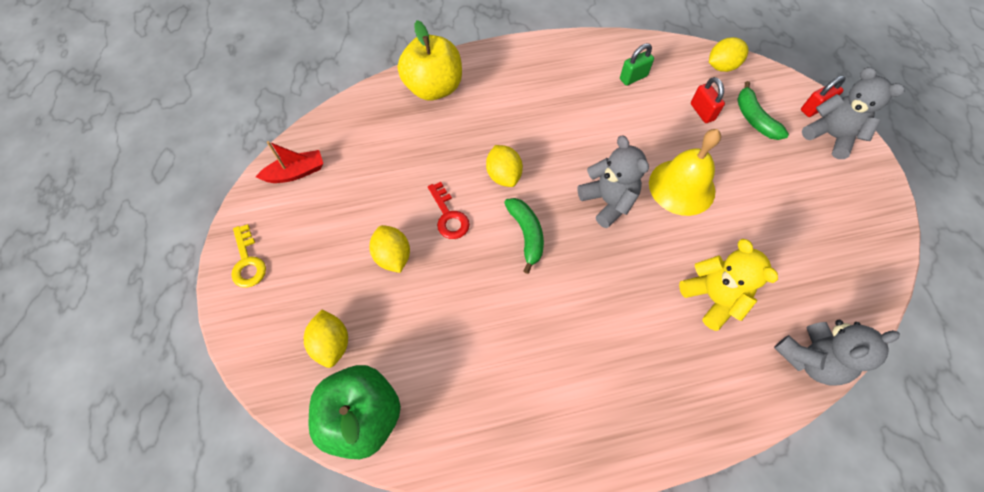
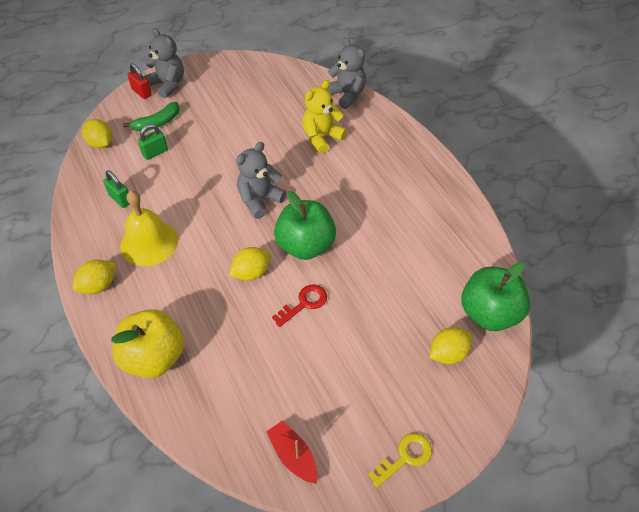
camera: 105 degrees left, 10 degrees down
yellow lemon [369,225,410,273] -> yellow lemon moved to [72,259,116,294]
green banana [504,198,544,274] -> green apple [274,191,336,260]
yellow bell [649,129,721,216] -> yellow bell moved to [120,190,178,266]
red padlock [691,77,725,123] -> green padlock [138,124,168,160]
grey teddy bear [802,67,905,159] -> grey teddy bear turned 105 degrees clockwise [144,28,184,99]

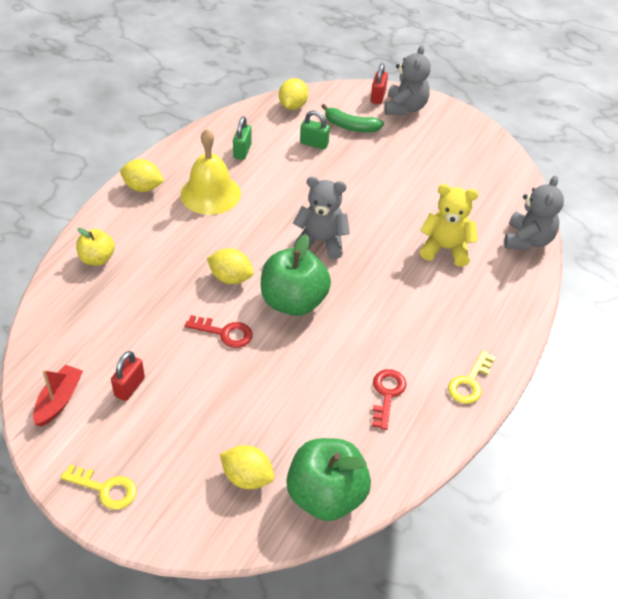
camera: 55 degrees right, 5 degrees down
yellow apple [111,309,184,378] -> yellow apple [76,228,115,266], size x0.56
none -> red padlock [111,351,145,401]
none -> red key [372,369,406,430]
none -> yellow key [448,350,496,404]

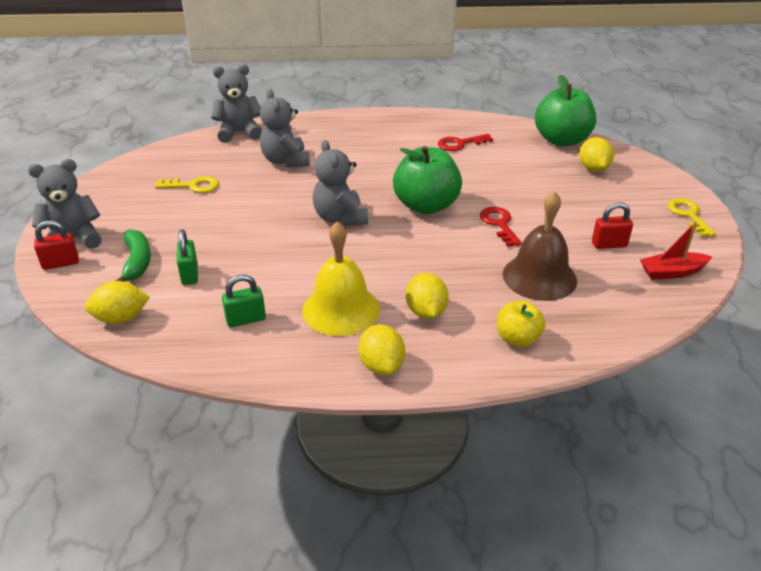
camera: 120 degrees left, 10 degrees down
yellow lemon [207,248,254,284] -> yellow lemon moved to [406,273,449,319]
yellow teddy bear [420,184,478,267] -> grey teddy bear [260,89,310,167]
yellow key [448,350,496,404] -> yellow key moved to [155,176,219,193]
none -> brown bell [503,191,577,301]

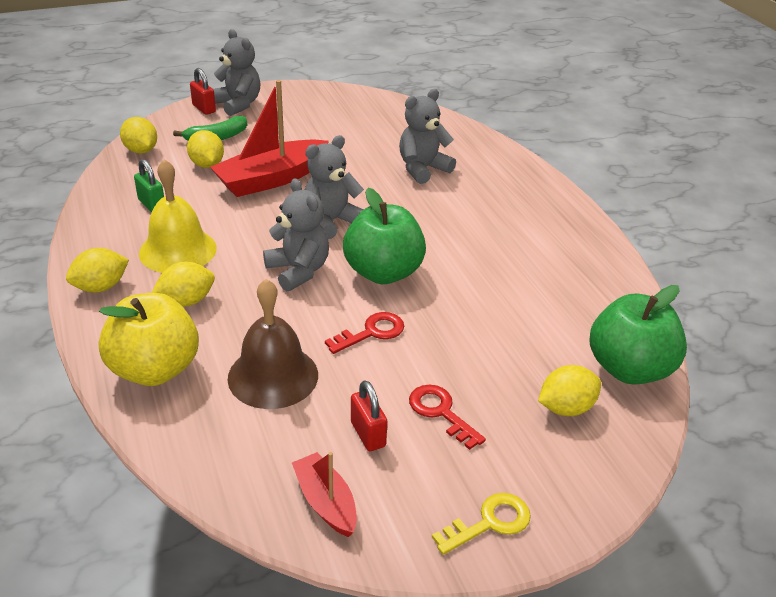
camera: 70 degrees right, 0 degrees up
yellow key [155,176,219,193] -> none
green padlock [177,229,198,285] -> yellow lemon [187,130,224,168]
grey teddy bear [211,64,262,143] -> grey teddy bear moved to [263,178,329,291]
red key [438,134,493,151] -> red key moved to [409,385,486,450]
yellow apple [497,300,545,347] -> yellow apple [99,293,199,386], size x1.79
none -> red boat [210,80,329,197]

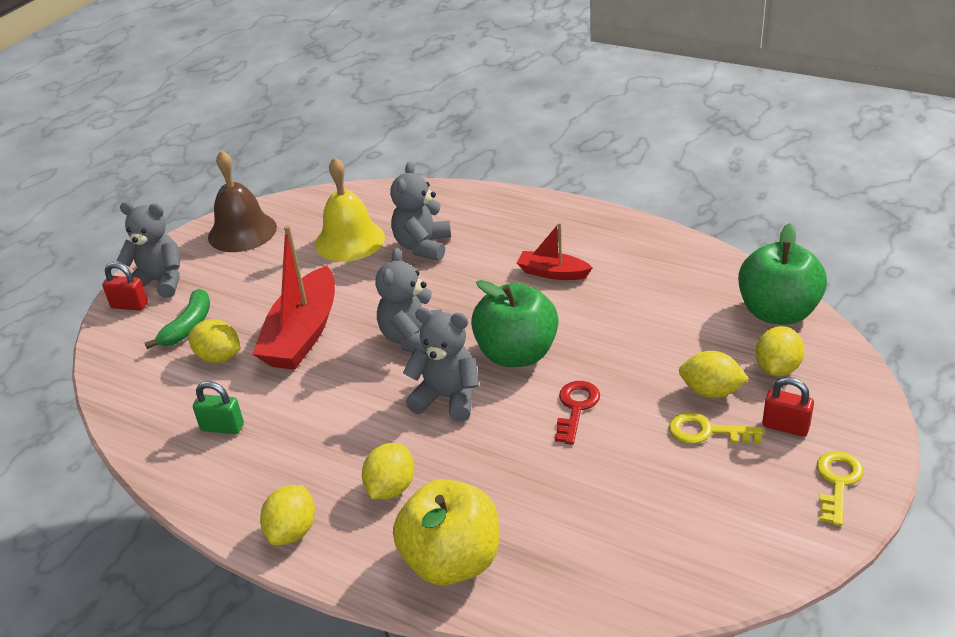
camera: 35 degrees left, 0 degrees up
yellow lemon [120,117,157,154] -> yellow lemon moved to [679,351,749,398]
yellow bell [139,159,217,273] -> yellow bell moved to [315,157,385,262]
brown bell [227,279,318,409] -> brown bell moved to [208,150,277,252]
red boat [292,452,357,537] -> red boat moved to [517,222,593,280]
red padlock [351,380,387,451] -> red padlock moved to [762,377,814,437]
red key [409,385,486,450] -> yellow key [669,412,763,444]

